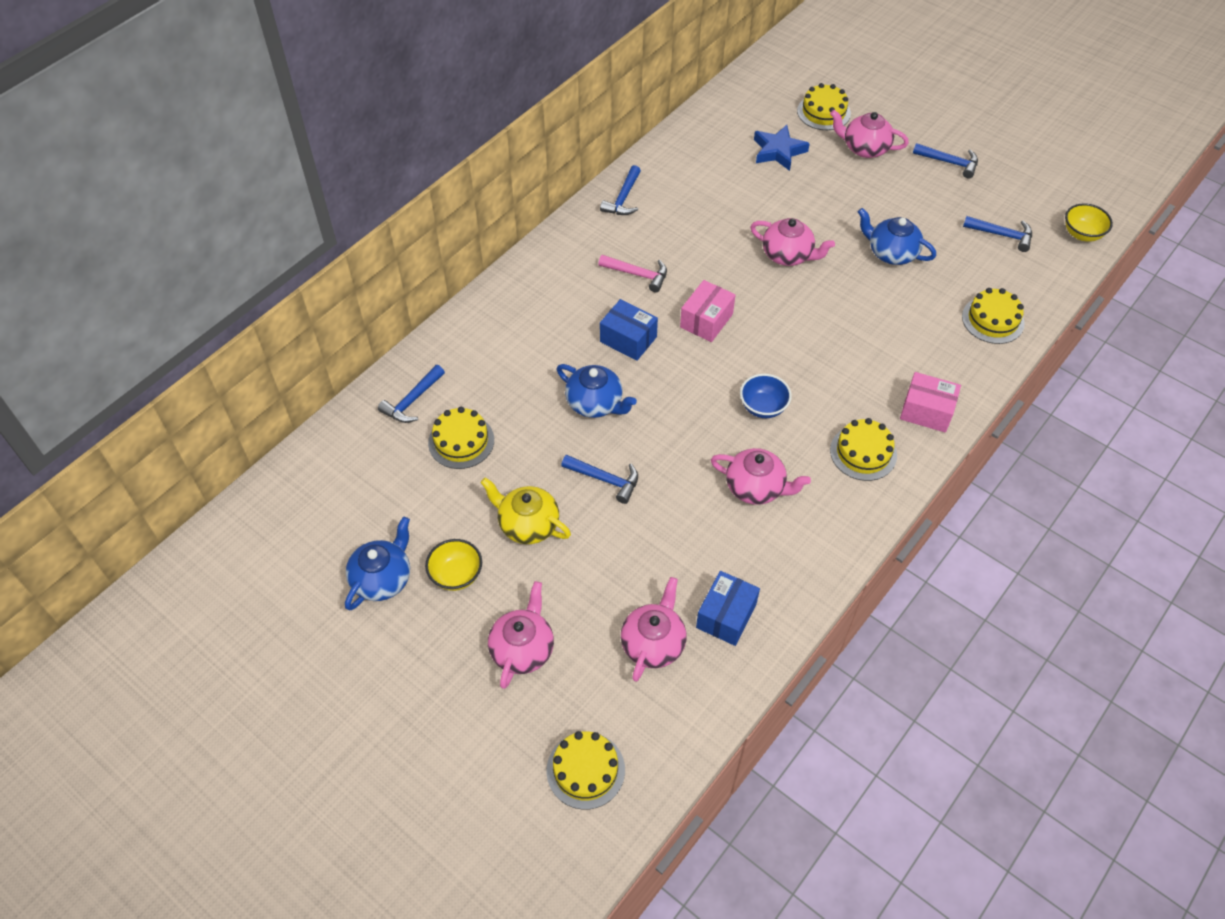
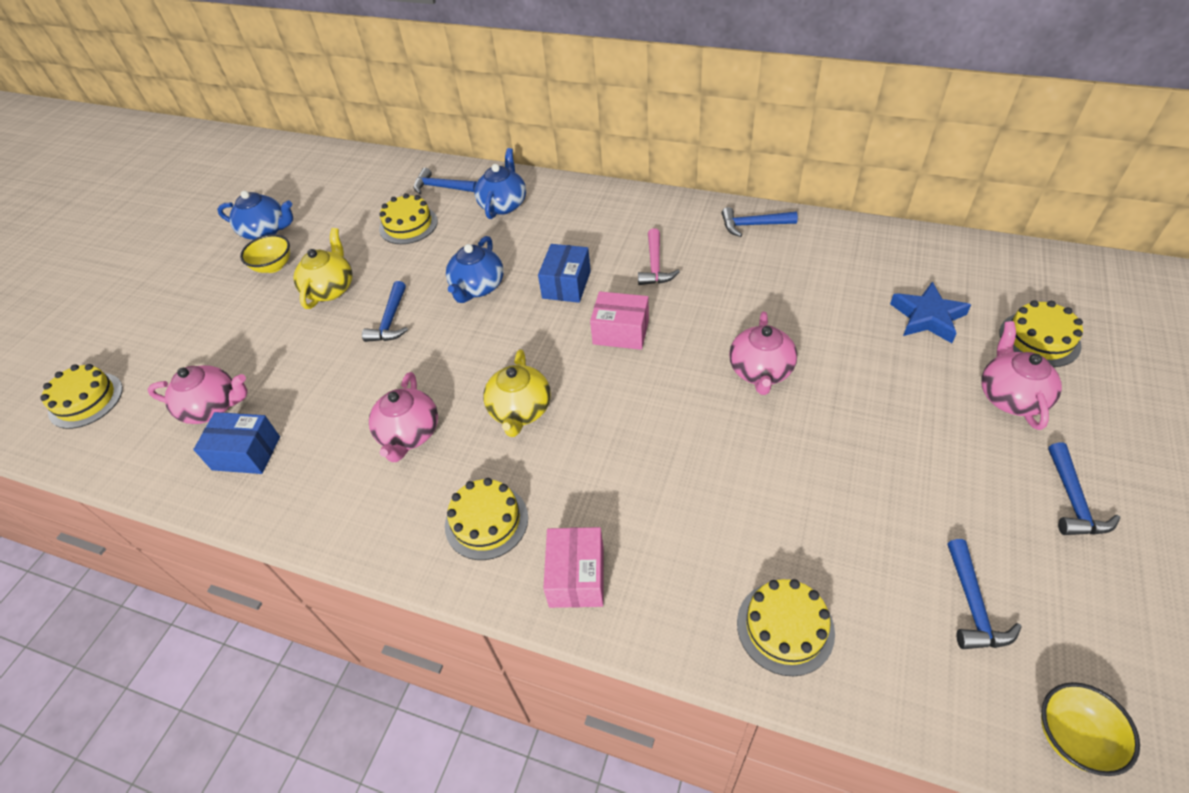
camera: 75 degrees right, 5 degrees down
pink teapot [488,581,554,689] -> none
blue bowl [740,374,792,418] -> yellow teapot [483,350,551,437]
blue teapot [858,208,936,265] -> blue teapot moved to [474,148,526,219]

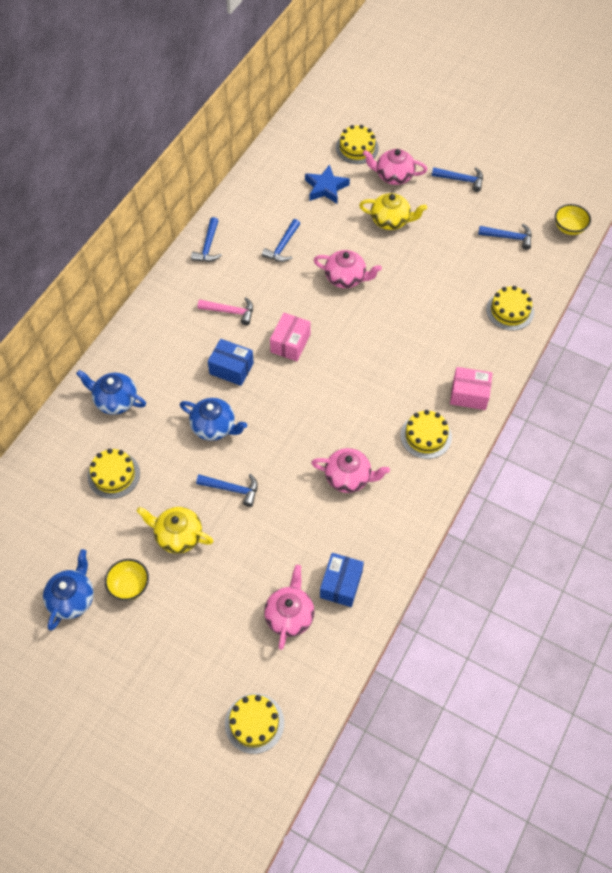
camera: 85 degrees left, 10 degrees up
blue hammer [414,168,477,194] -> blue hammer moved to [262,219,300,262]
yellow teapot [483,350,551,437] -> yellow teapot moved to [359,193,427,230]

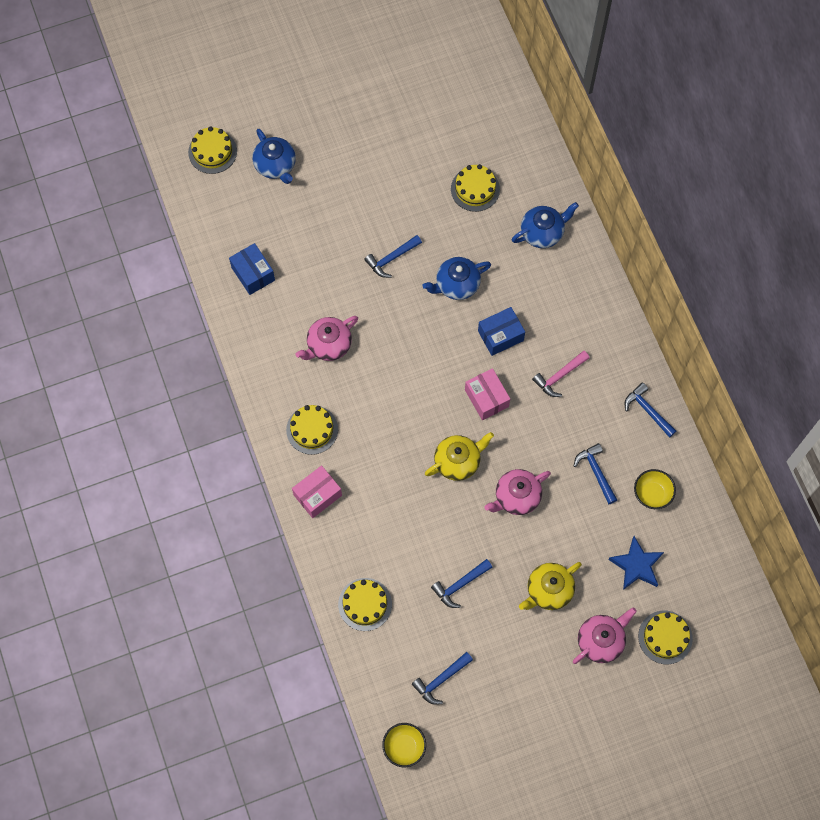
camera: 130 degrees right, 10 degrees up
blue teapot [43,549,94,630] -> blue teapot moved to [252,129,296,184]
yellow bowl [105,559,149,601] -> yellow bowl moved to [634,469,676,509]
yellow teapot [136,507,213,554] -> yellow teapot moved to [425,432,494,481]
pink teapot [264,565,315,650] -> none
blue hammer [432,167,483,192] -> blue hammer moved to [431,559,493,608]

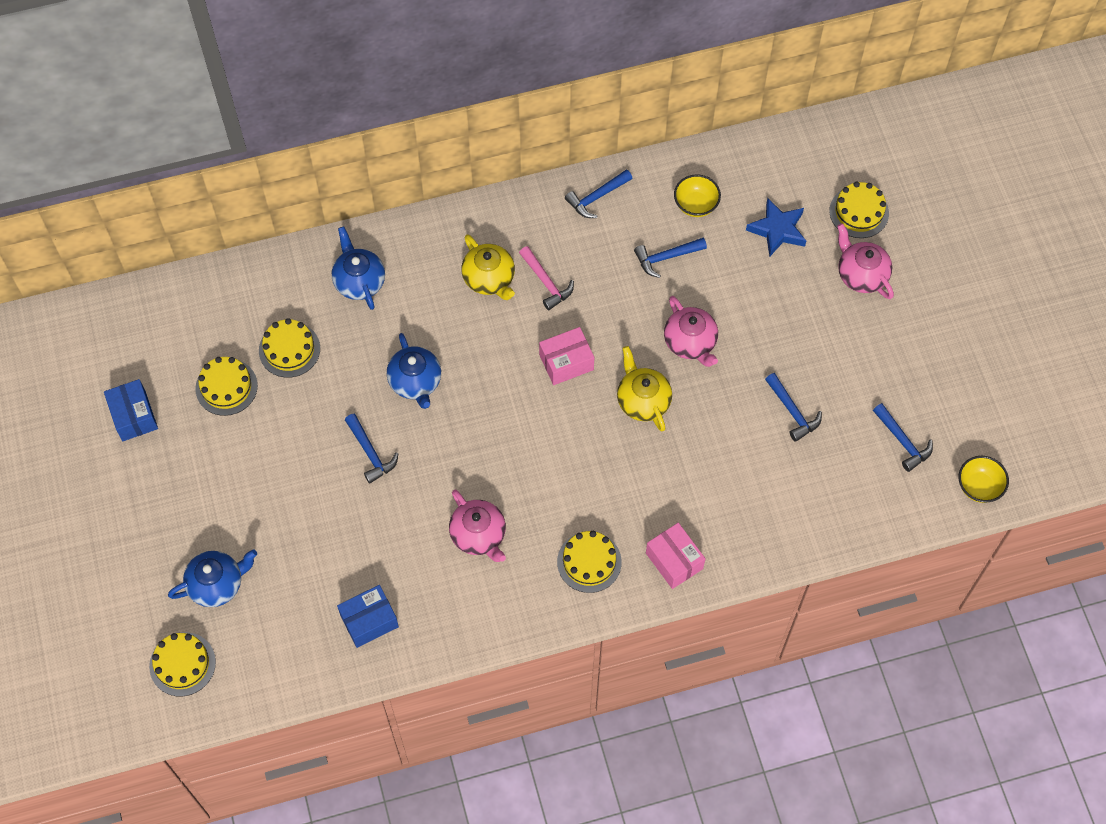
camera: 85 degrees left, 5 degrees down
yellow cake [338,578,392,631] -> yellow cake moved to [195,357,258,416]
blue box [478,307,525,356] -> blue box moved to [104,379,158,441]
yellow teapot [519,562,582,610] -> yellow teapot moved to [461,234,515,300]

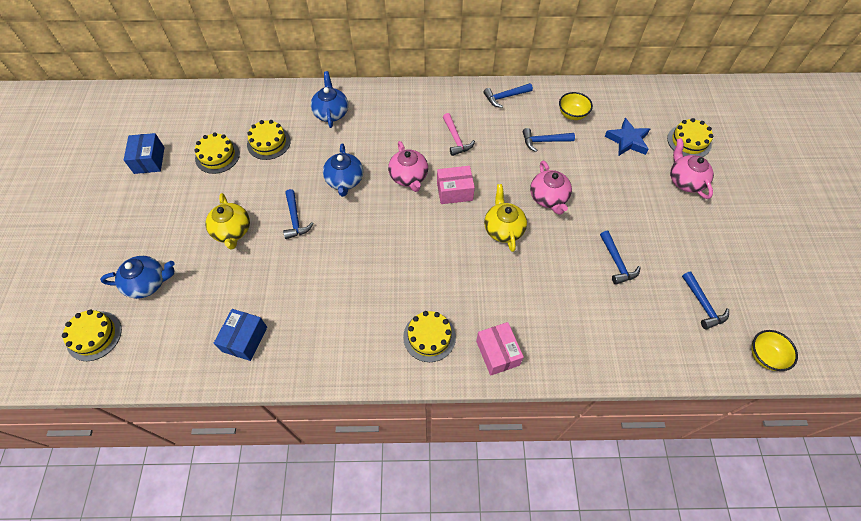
camera: 15 degrees right, 5 degrees down
blue box [337,585,399,648] -> blue box turned 60 degrees counterclockwise [214,309,267,361]
pink teapot [449,489,506,562] -> pink teapot moved to [388,141,428,192]
yellow teapot [461,234,515,300] -> yellow teapot moved to [206,193,250,249]

